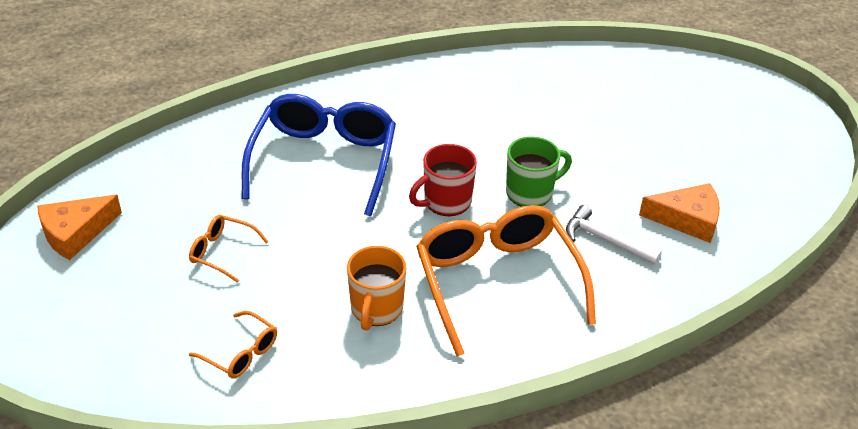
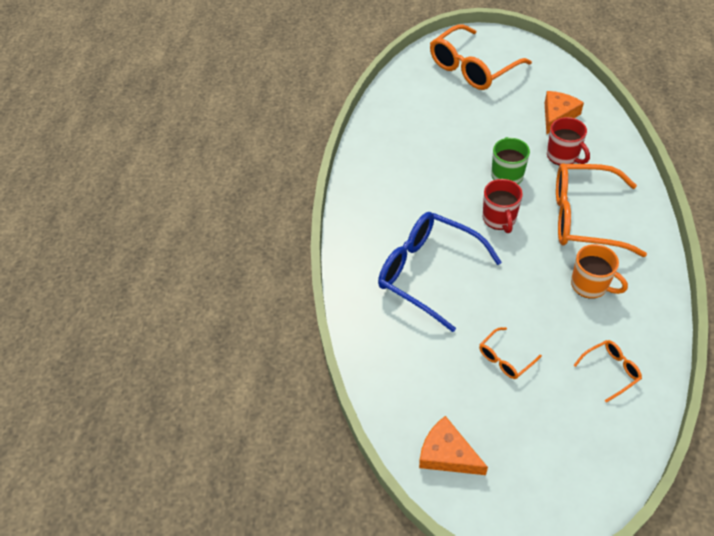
camera: 60 degrees left, 10 degrees up
orange cheese [37,195,122,260] -> orange cheese turned 135 degrees clockwise [419,416,488,475]
white hammer [566,205,662,265] -> red mug [547,117,590,166]
none -> orange glasses [430,24,532,90]

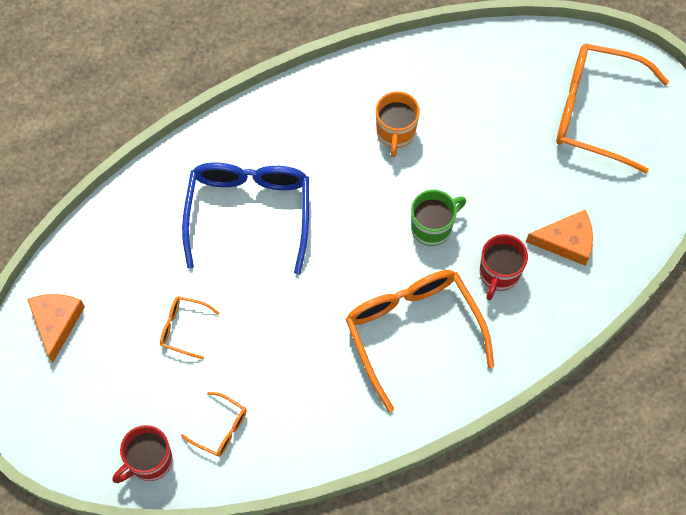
camera: 55 degrees right, 15 degrees up
red mug [483,179,523,233] -> red mug moved to [113,425,173,483]
orange mug [571,244,628,299] -> orange mug moved to [376,91,420,157]

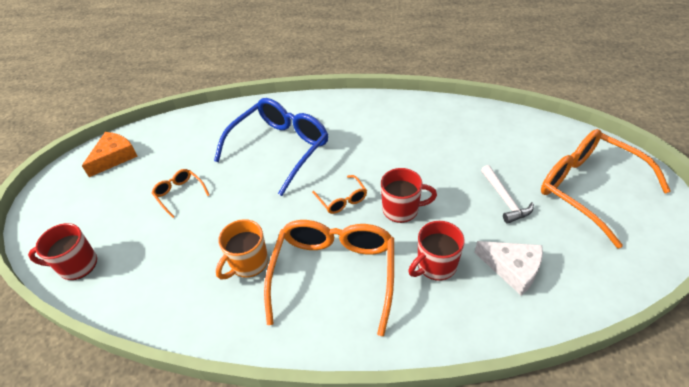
camera: 35 degrees right, 20 degrees down
orange glasses [181,392,247,457] -> orange glasses moved to [312,175,367,214]
orange mug [376,91,420,157] -> orange mug moved to [216,219,268,280]
green mug [411,190,466,246] -> red mug [381,168,437,223]
orange cheese [526,210,593,266] -> white cheese [474,241,543,296]
none -> white hammer [481,165,534,224]

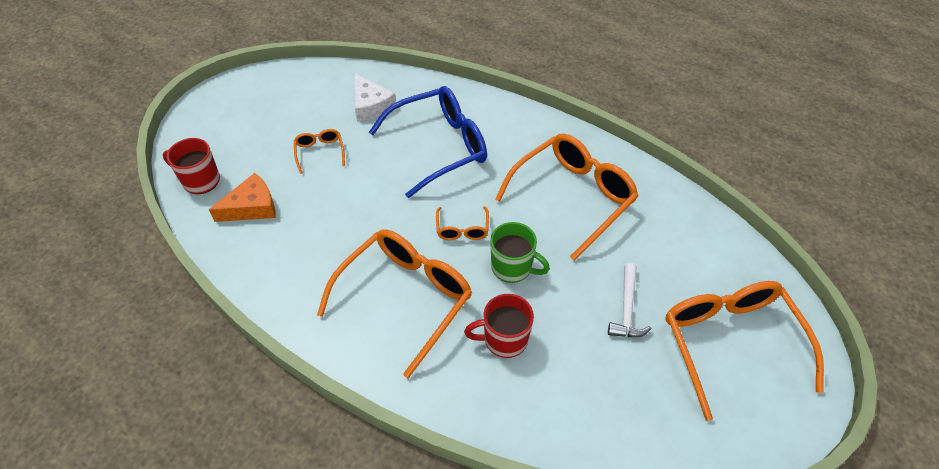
camera: 25 degrees right, 5 degrees up
orange cheese [82,132,138,177] -> orange cheese moved to [209,173,275,222]
orange mug [216,219,268,280] -> none
red mug [381,168,437,223] -> green mug [490,222,550,283]
white cheese [474,241,543,296] -> white cheese moved to [355,73,396,122]
none -> orange glasses [495,134,638,261]

